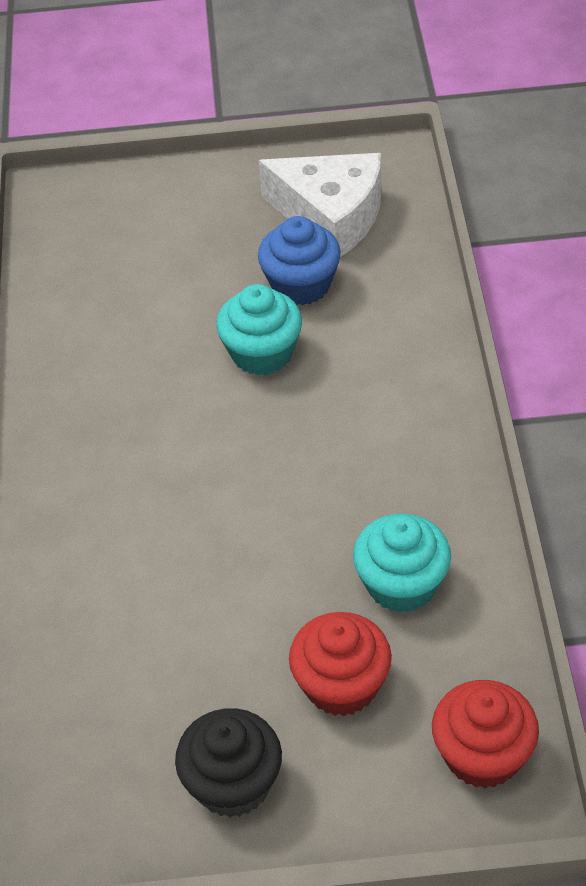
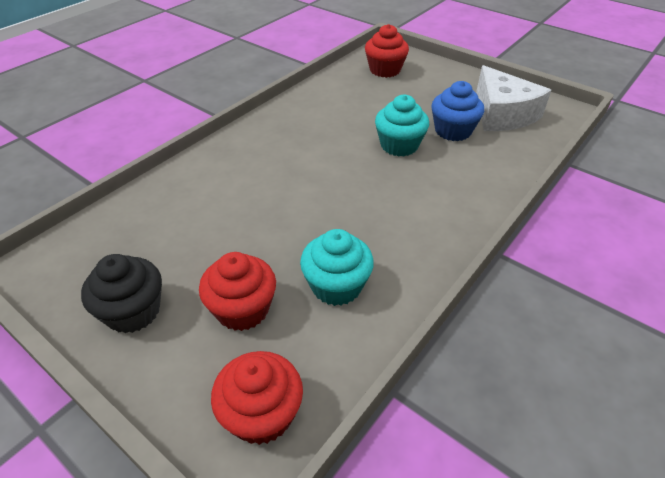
camera: 40 degrees right, 5 degrees down
none -> red cupcake [365,24,409,78]

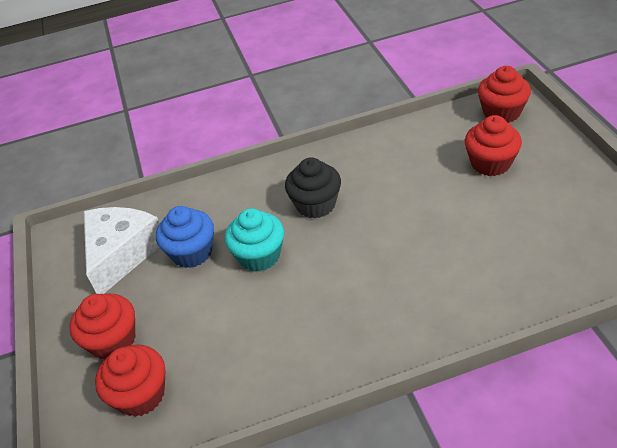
camera: 140 degrees left, 0 degrees up
black cupcake [81,254,162,333] -> black cupcake moved to [285,157,341,219]
turquoise cupcake [300,229,374,306] -> none
none -> red cupcake [69,294,135,359]

